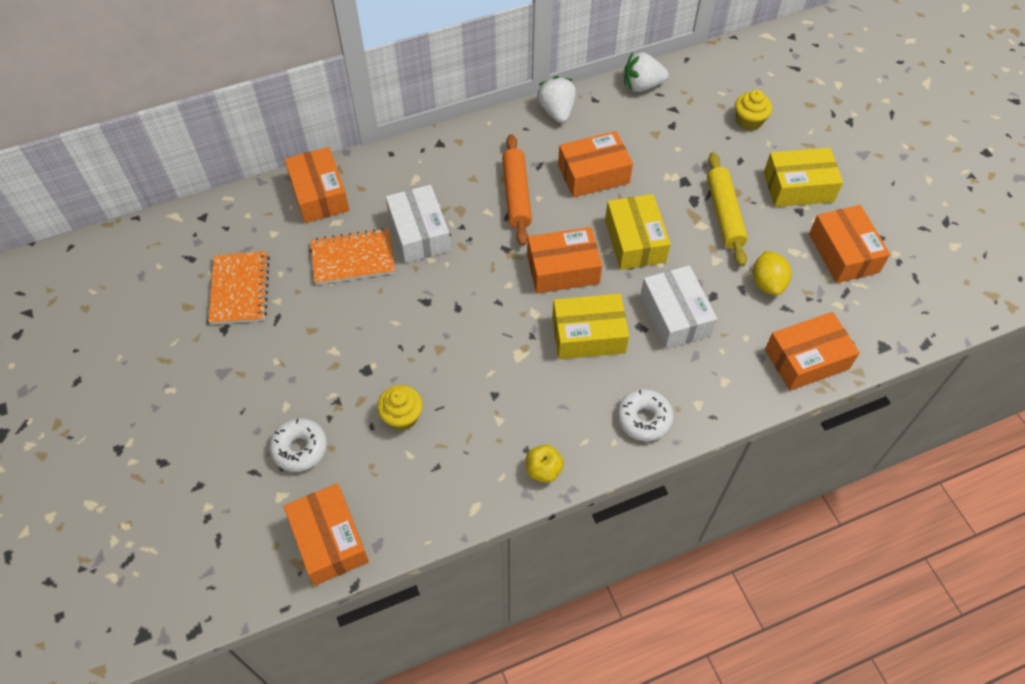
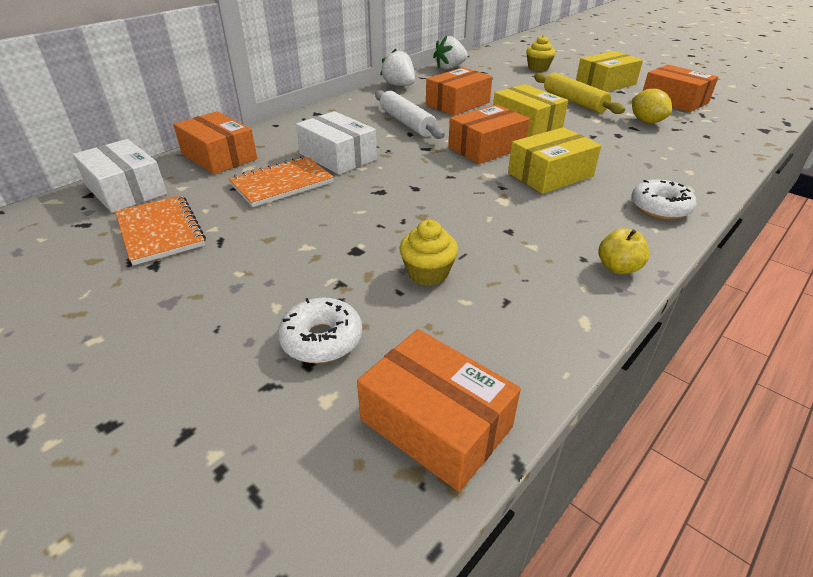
camera: 25 degrees left, 20 degrees down
orange rolling pin [502,134,532,246] -> white rolling pin [375,90,445,139]
white box [640,265,717,349] -> white box moved to [73,139,167,213]
orange box [765,312,860,391] -> none

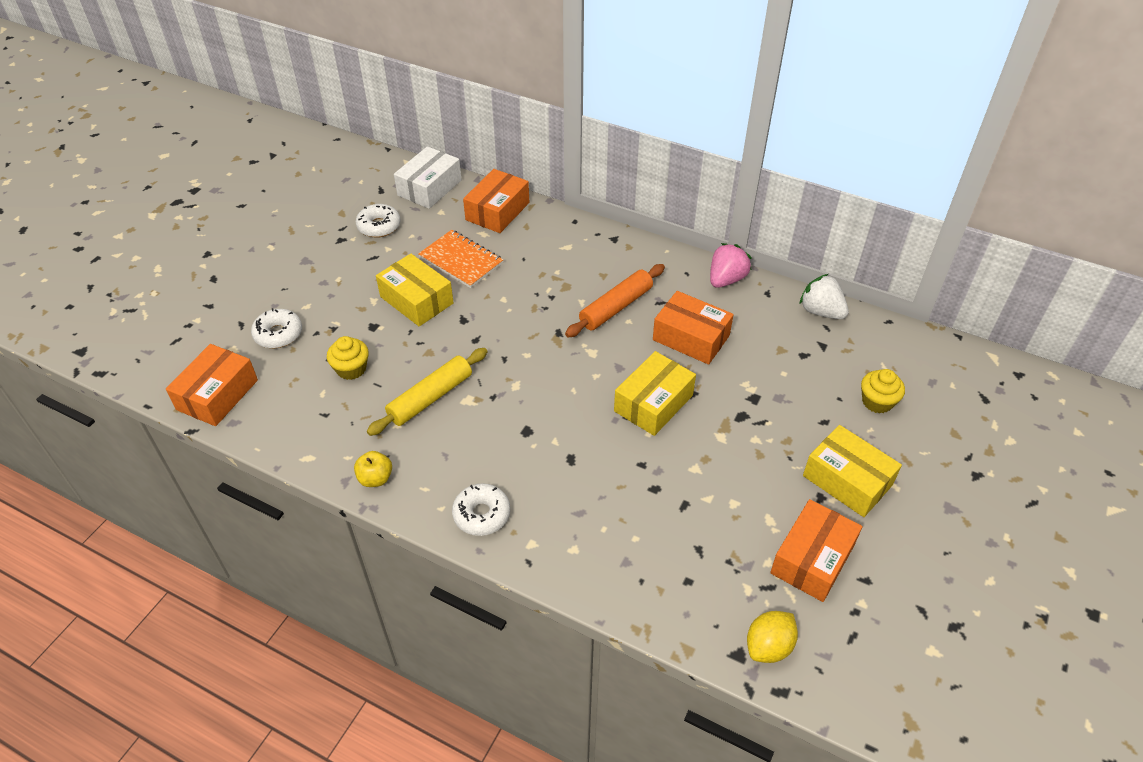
camera: 75 degrees right, 10 degrees up
orange notebook [115,195,206,266] -> white donut [356,204,401,238]
white box [296,111,377,175] -> none
white rolling pin [375,90,445,139] -> orange rolling pin [565,264,665,337]
white strawberry [380,49,415,86] -> pink strawberry [710,243,752,288]
orange box [448,105,530,164] -> none
yellow box [508,127,601,194] -> yellow box moved to [376,254,454,326]
yellow rolling pin [534,72,625,114] -> yellow rolling pin moved to [367,348,488,436]
yellow lemon [632,89,672,123] -> yellow lemon moved to [747,611,798,663]

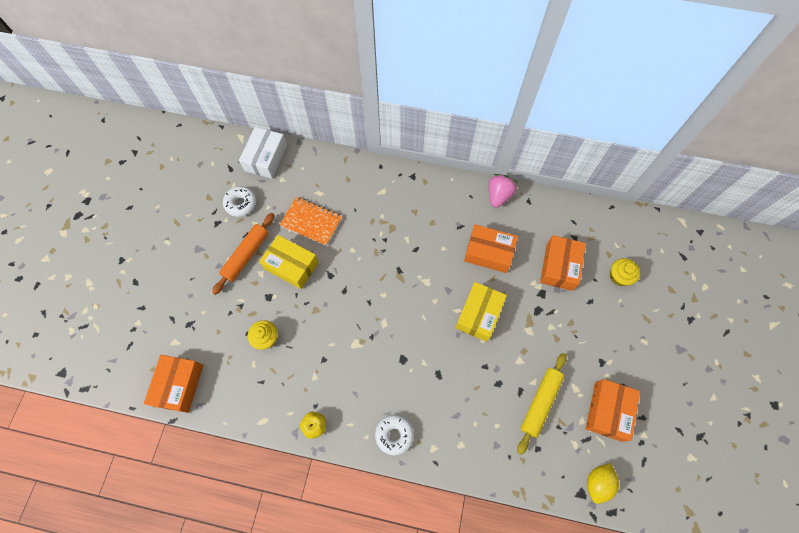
camera: 15 degrees left, 20 degrees up
white donut [251,308,302,348] -> none
yellow rolling pin [367,348,488,436] -> yellow rolling pin moved to [517,353,567,455]
orange box [463,169,529,233] -> orange box moved to [540,235,586,291]
orange rolling pin [565,264,665,337] -> orange rolling pin moved to [212,213,275,295]
white strawberry [799,274,849,319] -> none
yellow box [803,425,902,517] -> none

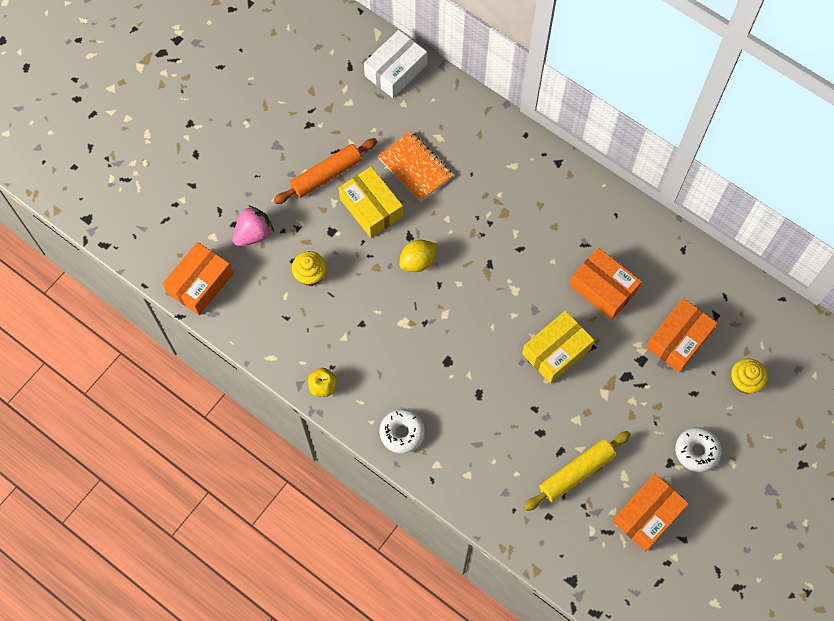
camera: 25 degrees right, 0 degrees up
white donut [223,186,256,217] -> white donut moved to [675,427,721,472]
pink strawberry [489,174,517,208] -> pink strawberry moved to [232,205,274,246]
yellow lemon [587,463,619,504] -> yellow lemon moved to [399,240,437,272]

